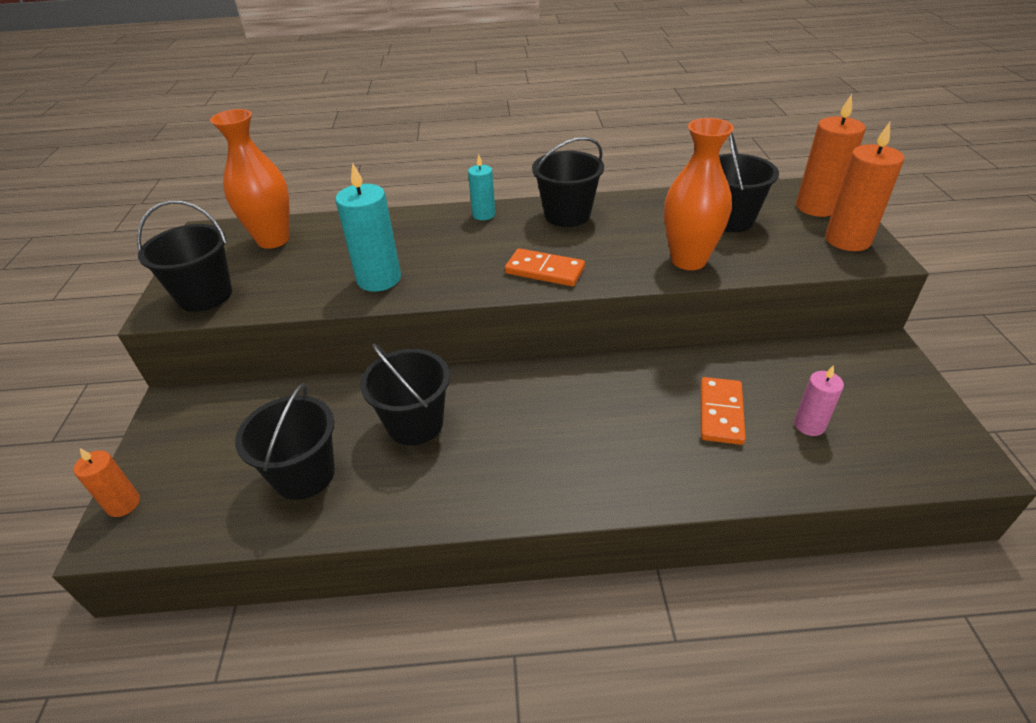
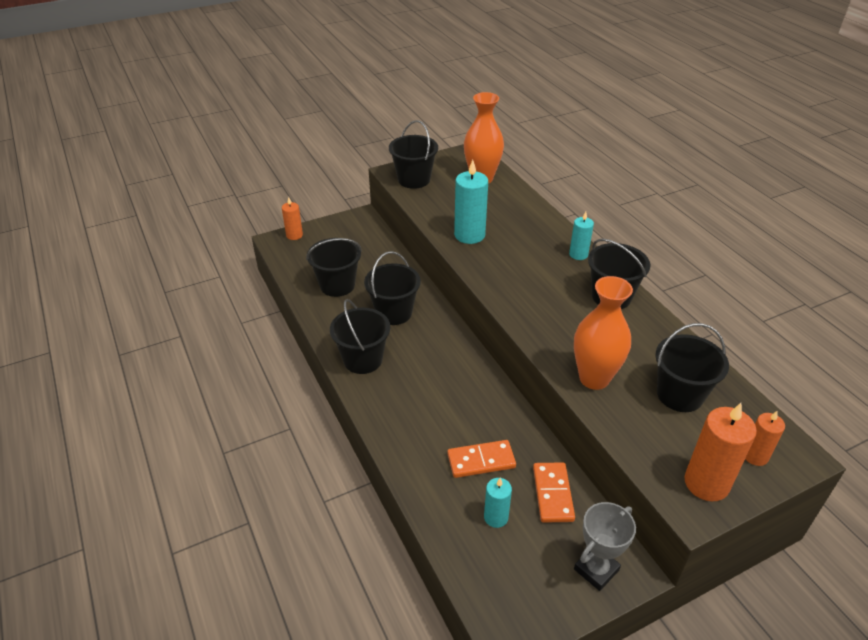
camera: 65 degrees right, 0 degrees up
orange domino [505,248,585,286] -> orange domino moved to [533,462,575,523]
pink candle [794,365,844,436] -> turquoise candle [484,478,512,528]
orange candle [796,94,866,217] -> orange candle [745,411,785,466], size x0.59
none -> black bucket [330,299,390,374]
none -> grey trophy [574,502,636,591]

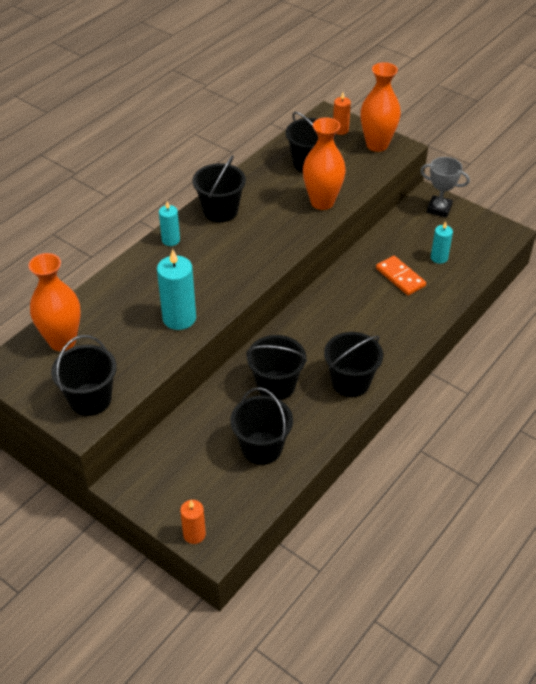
camera: 115 degrees left, 5 degrees up
orange domino [533,462,575,523] -> none
orange candle [684,403,757,501] -> orange vase [360,62,401,152]

